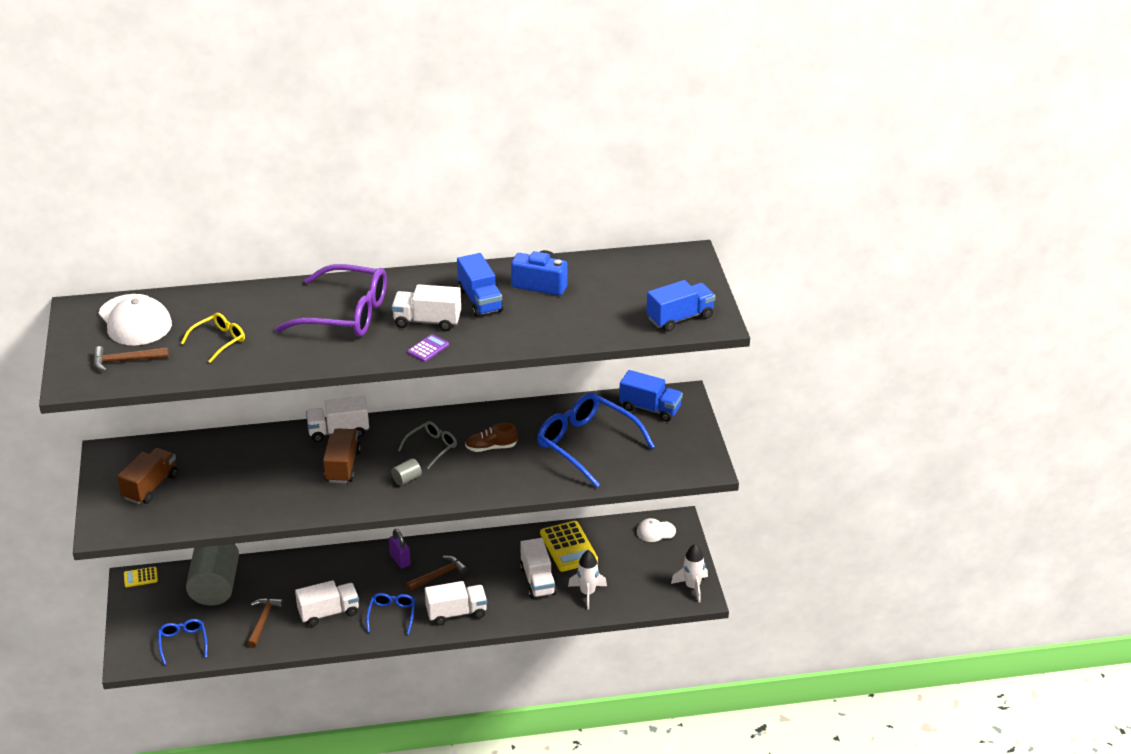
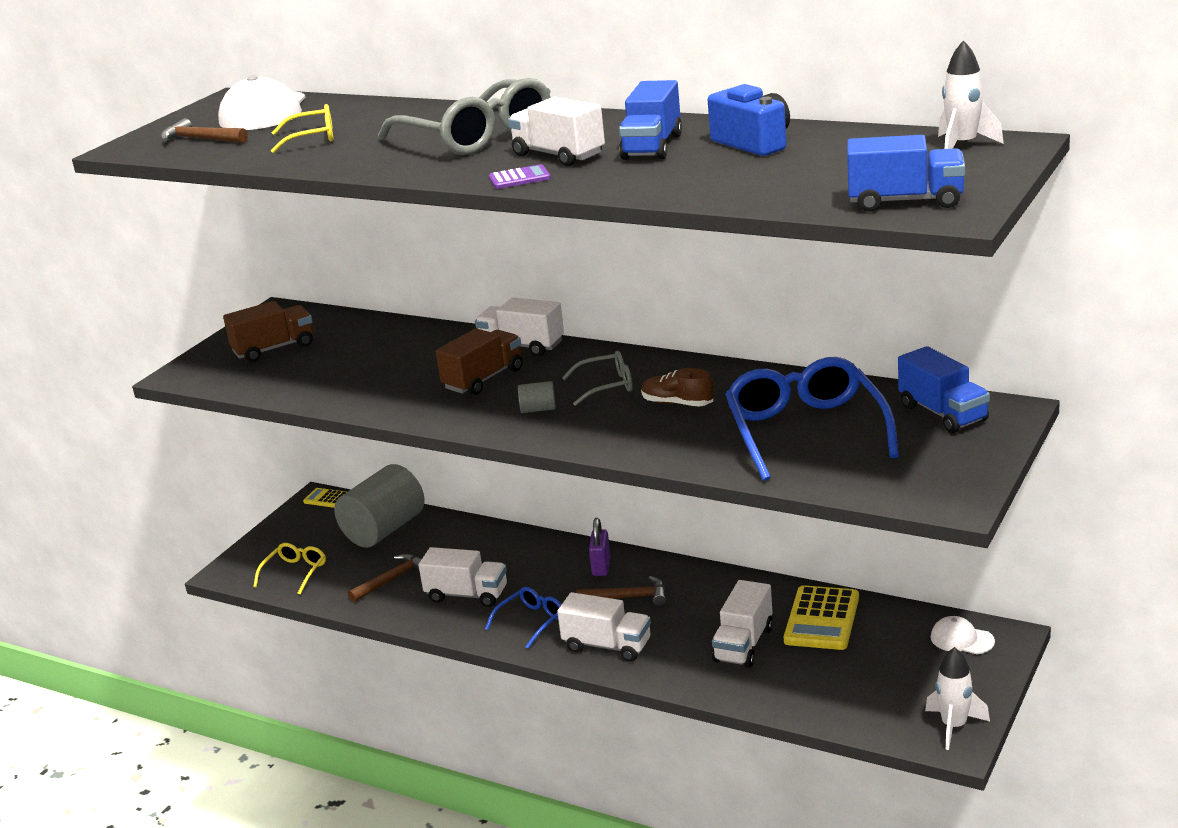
camera: 40 degrees right, 10 degrees down
blue glasses [158,619,207,665] -> yellow glasses [253,543,326,595]
purple glasses [275,264,387,337] -> grey glasses [378,78,551,155]
white rocket [568,550,607,609] -> white rocket moved to [938,40,1004,149]

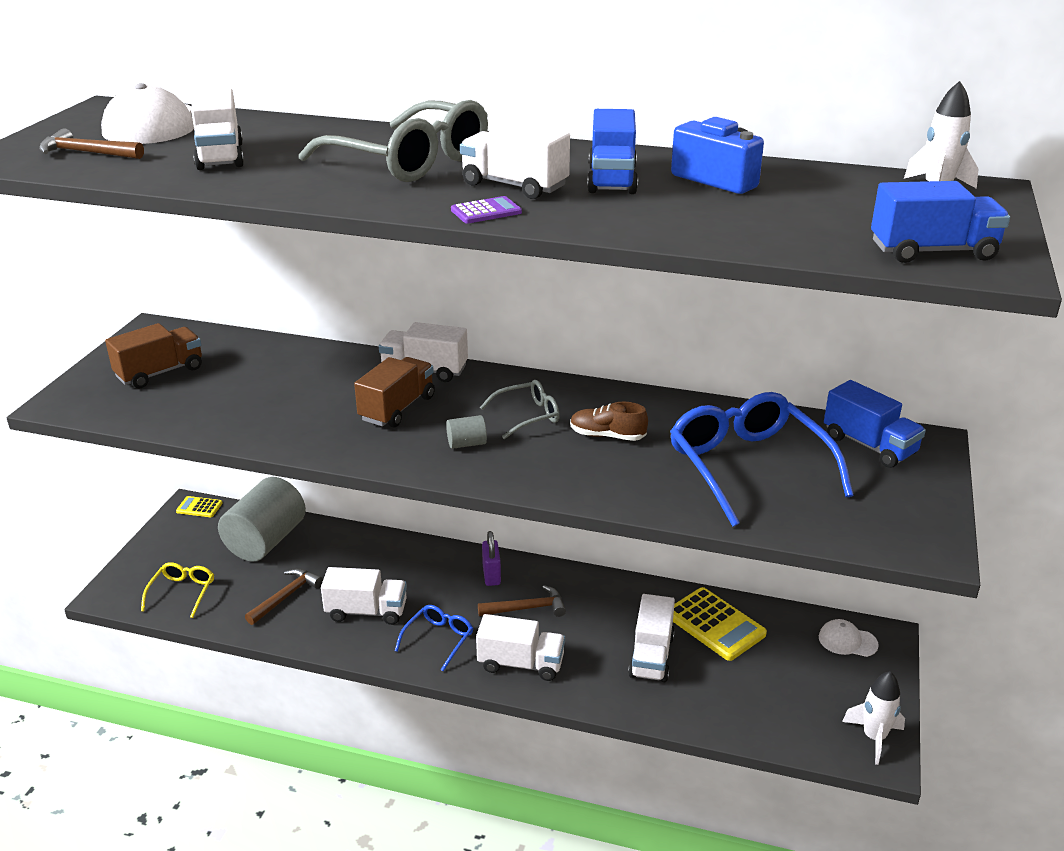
camera: 15 degrees left, 5 degrees up
yellow glasses [271,104,333,153] -> white truck [191,89,244,170]
yellow calculator [784,585,859,650] -> yellow calculator turned 45 degrees counterclockwise [673,587,767,661]

